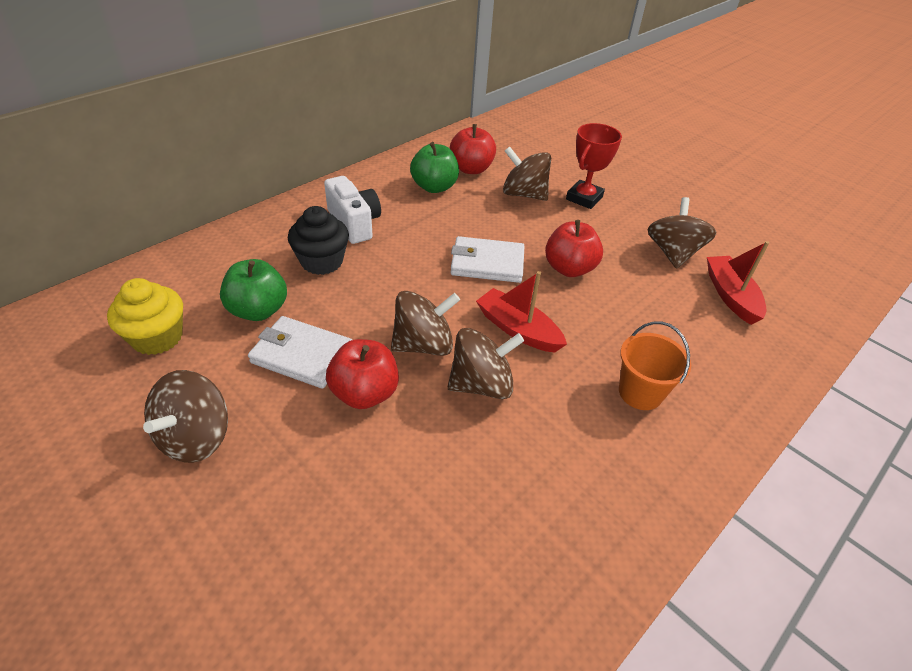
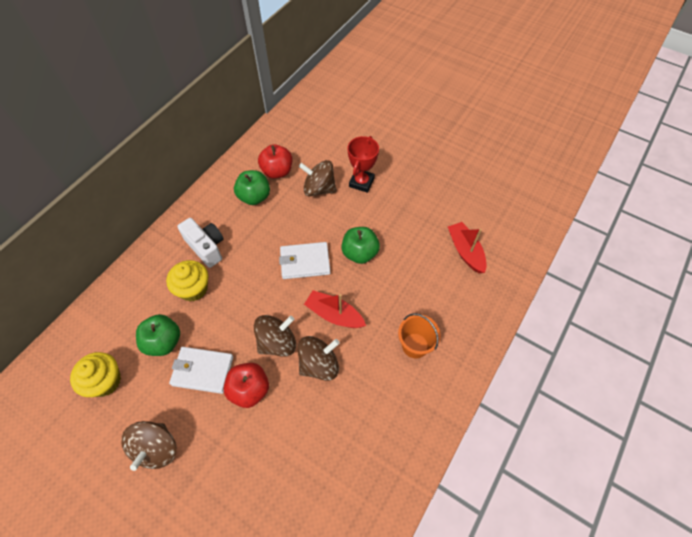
camera: 10 degrees left, 15 degrees up
black cupcake [288,206,349,275] -> yellow cupcake [166,260,208,301]
red apple [545,220,603,277] -> green apple [341,227,380,264]
brown spinning top [647,197,716,269] -> none

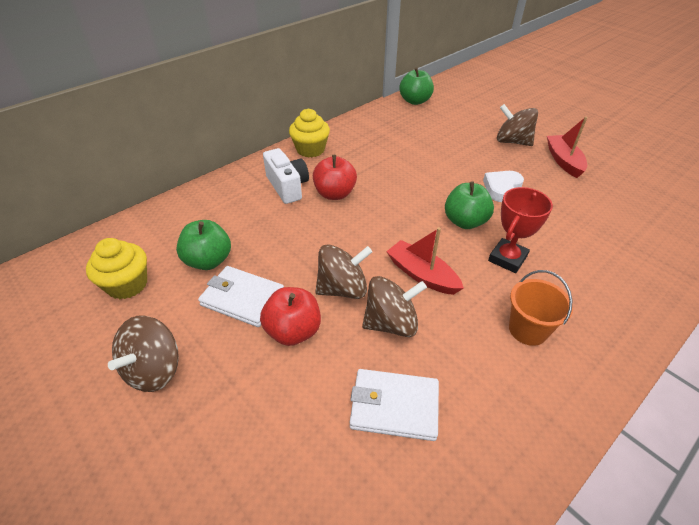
camera: 15 degrees right, 15 degrees down
yellow cupcake [166,260,208,301] -> yellow cupcake moved to [289,109,330,158]
green apple [234,170,270,205] -> green apple moved to [400,68,434,105]
red apple [258,144,292,179] -> red apple moved to [313,155,357,200]
white wallet [279,242,330,279] -> white wallet moved to [350,369,439,441]
brown spinning top [299,160,337,197] -> brown spinning top moved to [497,104,538,146]
red trophy [348,136,379,193] -> red trophy moved to [488,187,553,273]
red boat [448,222,487,273] -> red boat moved to [547,116,588,178]
none -> white heart [483,171,524,202]

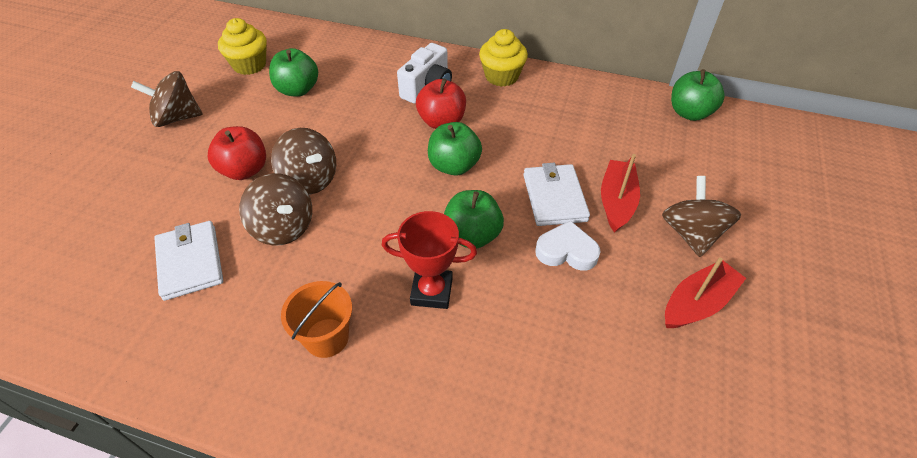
camera: 60 degrees right, 5 degrees up
white wallet [198,266,284,327] -> white wallet moved to [524,163,590,226]
red boat [386,227,464,295] -> red boat moved to [601,154,640,233]
none -> green apple [428,122,482,176]

